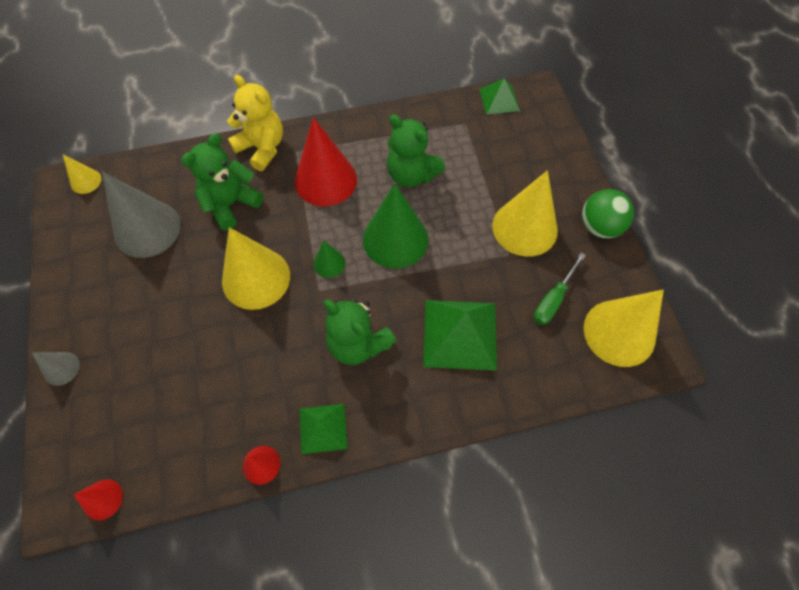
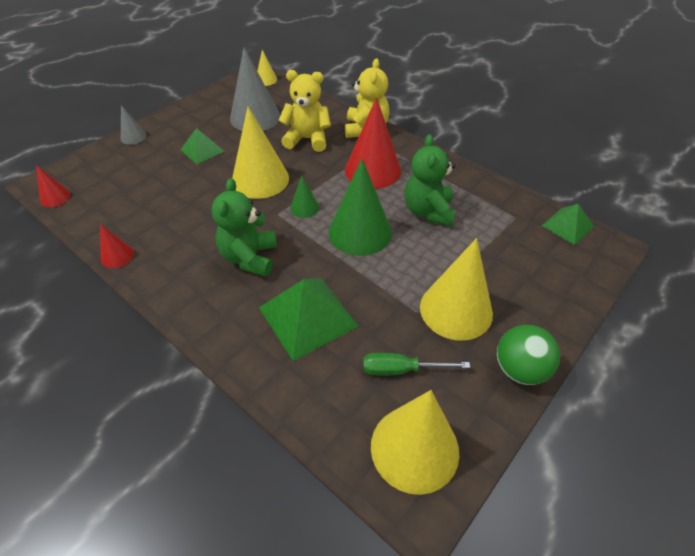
camera: 55 degrees right, 15 degrees down
green teddy bear [181,133,264,230] -> yellow teddy bear [278,70,331,152]
green pyramid [300,404,348,454] -> green pyramid moved to [180,128,225,164]

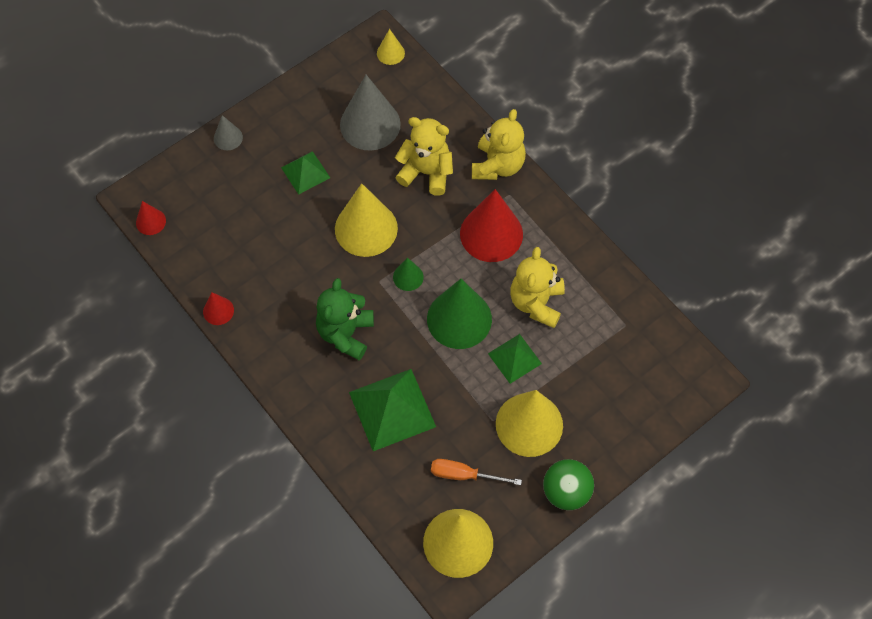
camera: 10 degrees right, 15 degrees up
green screwdriver [363,353,470,375] -> orange screwdriver [431,459,522,485]
green teddy bear [404,134,456,226] -> yellow teddy bear [510,247,565,328]
green pyramid [542,204,594,245] -> green pyramid moved to [488,334,542,384]

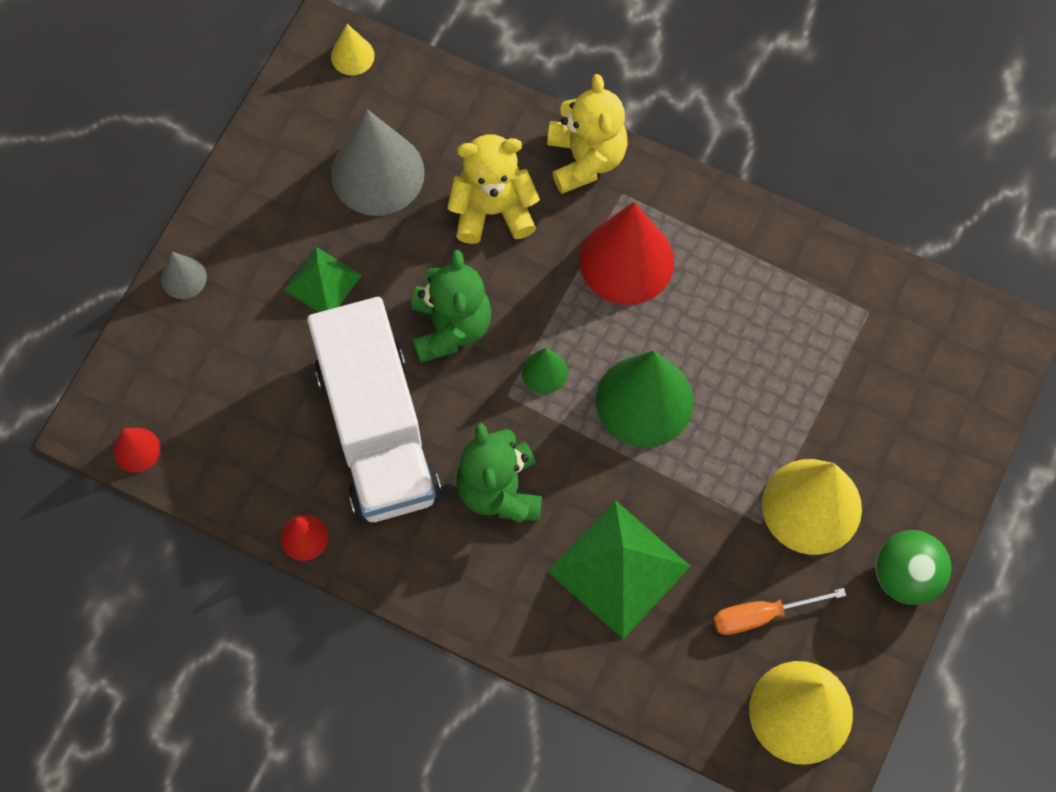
camera: 25 degrees left, 5 degrees up
yellow cone [335,183,398,257] -> green teddy bear [411,250,491,363]
green pyramid [488,334,542,384] -> none
yellow teddy bear [510,247,565,328] -> none
none -> white truck [307,297,442,522]

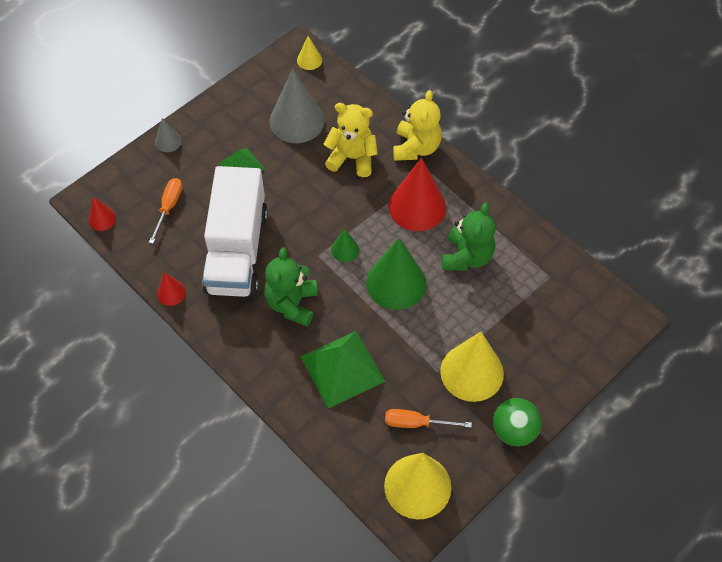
camera: 20 degrees right, 10 degrees down
green teddy bear [411,250,491,363] -> green teddy bear moved to [442,203,496,271]
none -> orange screwdriver [149,178,182,244]

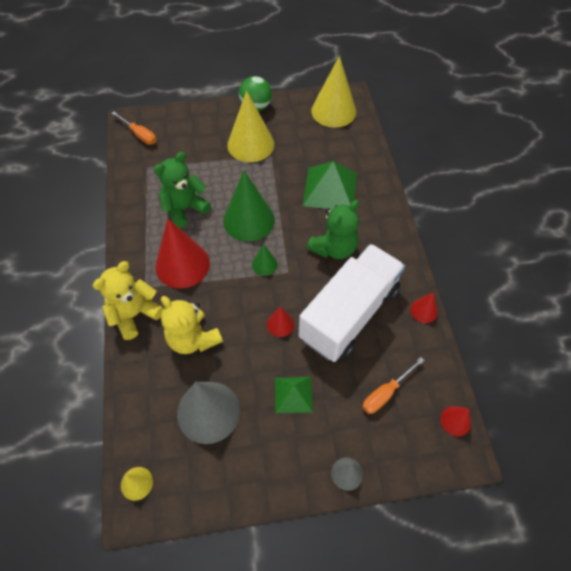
camera: 145 degrees left, 0 degrees up
orange screwdriver [385,409,472,428] -> orange screwdriver moved to [111,111,156,145]
none -> red cone [267,307,294,337]

